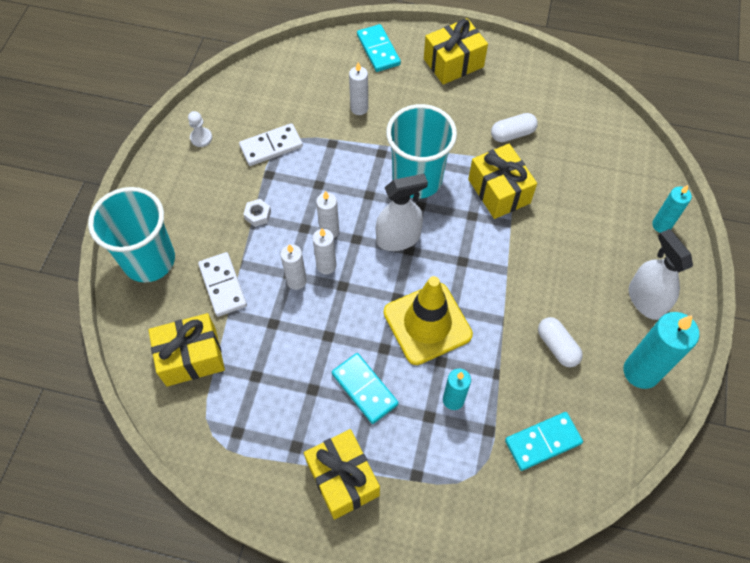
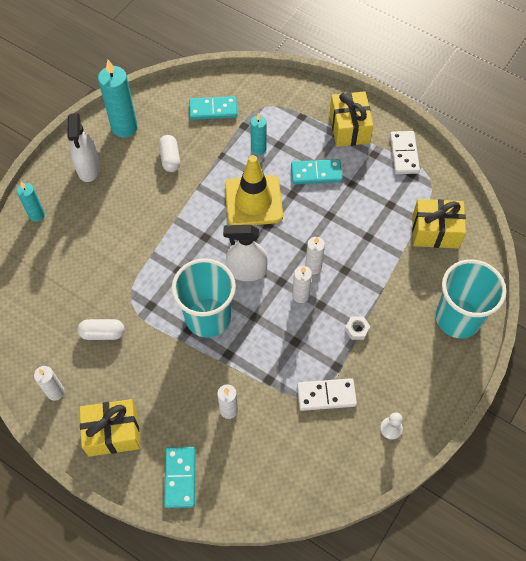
camera: 160 degrees left, 0 degrees up
white domino [198,252,247,317] -> white domino moved to [390,131,420,174]
white candle [280,244,307,290] -> white candle moved to [34,366,65,401]
turquoise domino [332,353,399,424] -> turquoise domino turned 75 degrees counterclockwise [291,159,342,184]
yellow gift [468,144,537,219] -> none

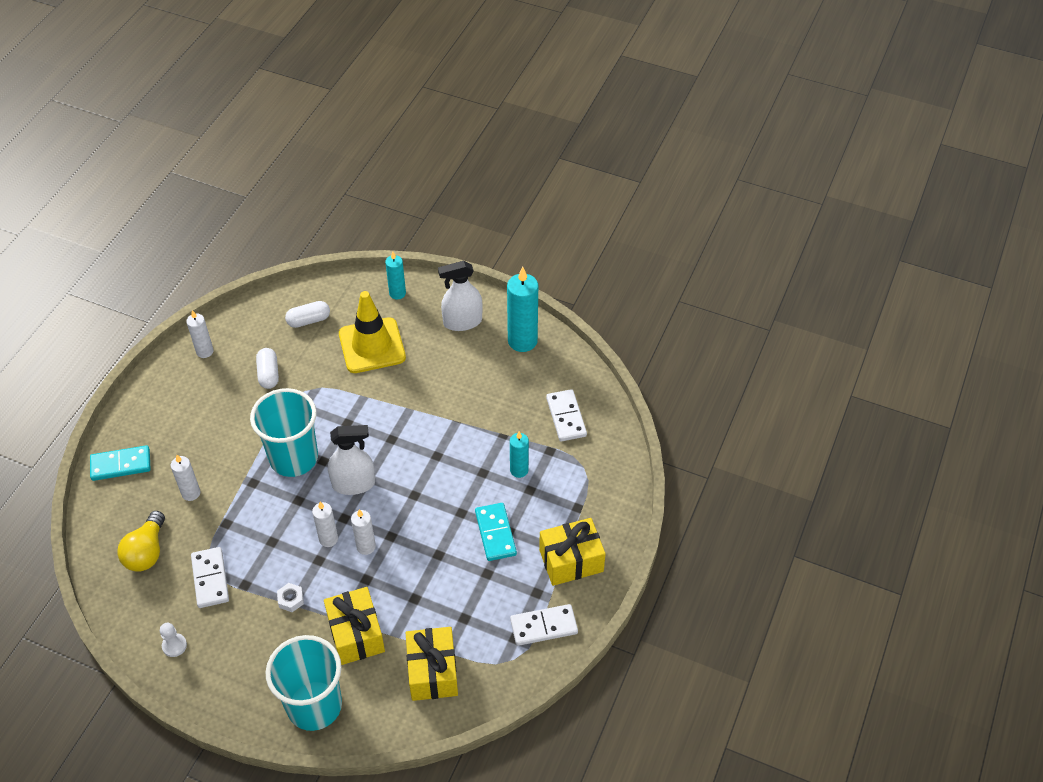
camera: 80 degrees right, 10 degrees down
yellow gift [80,399,140,457] -> yellow gift moved to [324,587,385,665]
white capsule [159,135,180,172] -> white capsule moved to [285,301,330,328]
turquoise domino [189,96,237,120] -> white domino [546,389,587,441]
white spray bottle [223,225,268,281] -> white spray bottle turned 90 degrees clockwise [328,425,375,495]
yellow traffic cone [225,155,283,225] -> yellow traffic cone moved to [339,291,406,373]
none -> yellow light bulb [117,511,165,572]

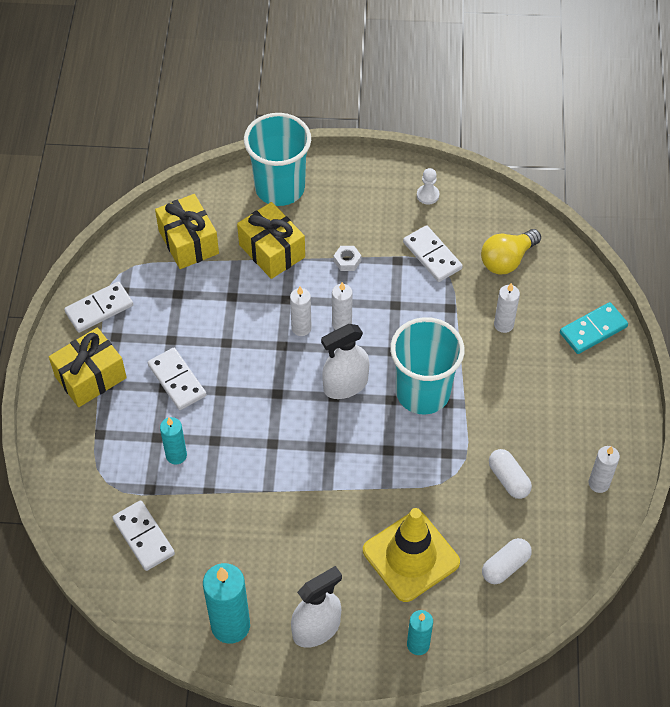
camera: 160 degrees right, 5 degrees up
yellow light bulb [117,511,165,572] -> yellow light bulb turned 120 degrees counterclockwise [481,229,541,275]
turquoise domino [475,503,517,561] -> white domino [148,348,206,410]

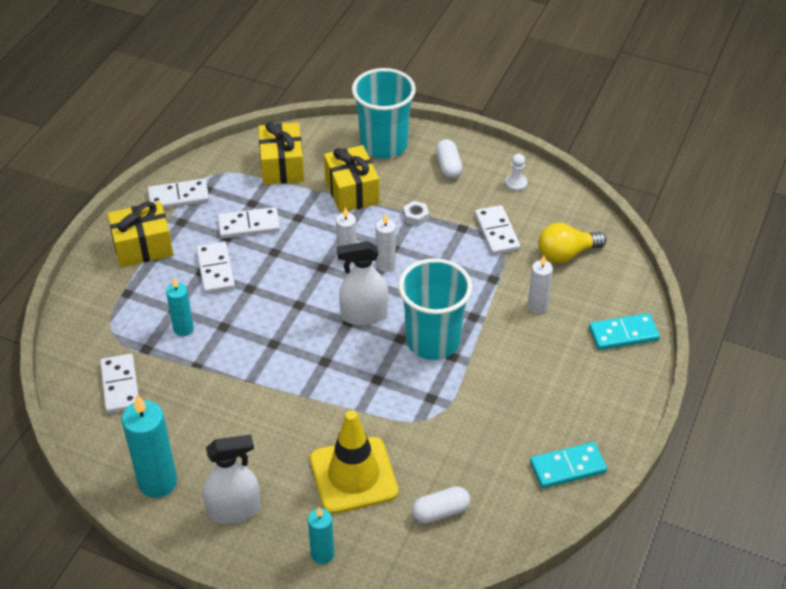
camera: 20 degrees right, 10 degrees down
white capsule [489,449,532,499] -> white capsule moved to [436,139,463,179]
white candle [589,446,620,493] -> turquoise domino [530,442,607,488]
none -> white domino [218,207,280,239]

